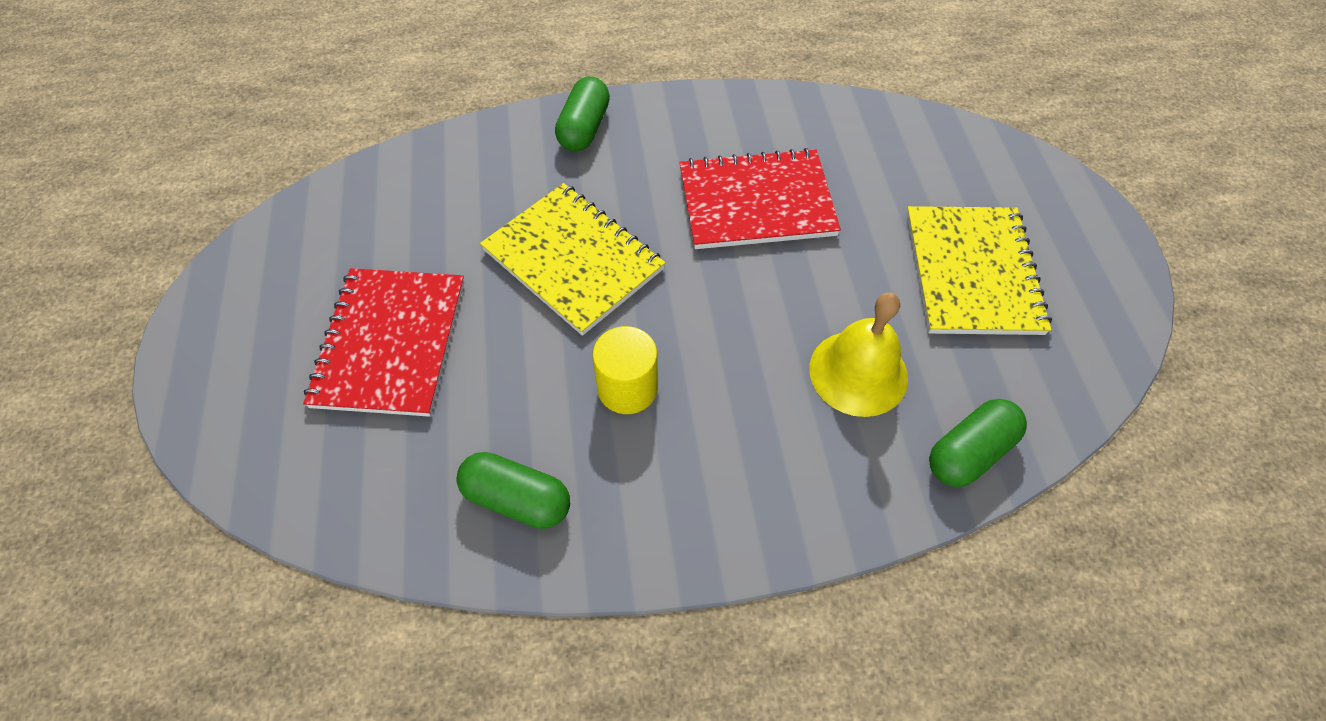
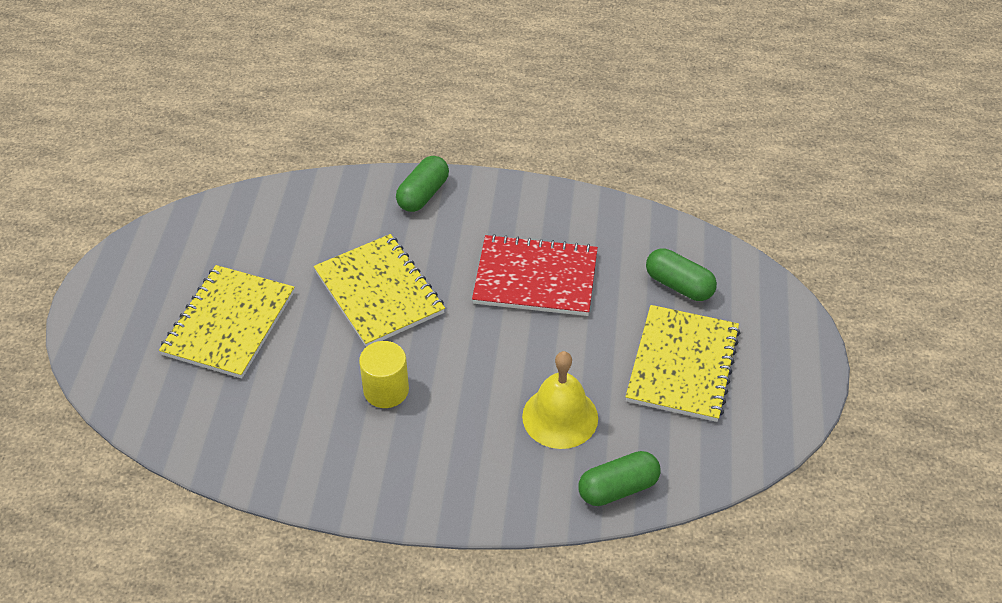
camera: 15 degrees right, 10 degrees down
red notebook [303,268,464,417] -> yellow notebook [159,265,294,379]
green capsule [456,452,570,529] -> green capsule moved to [646,248,717,301]

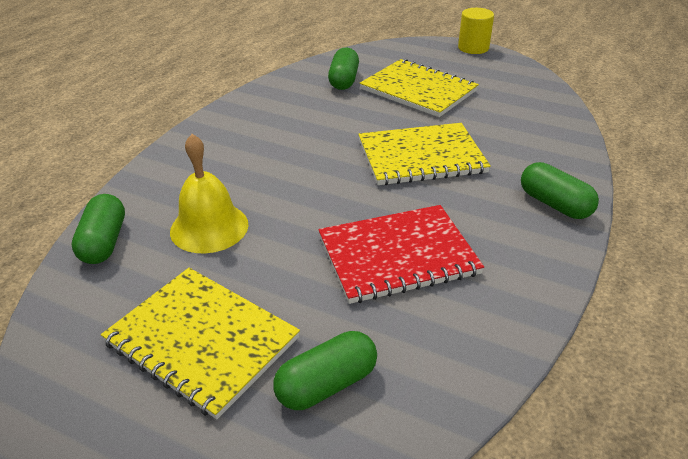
camera: 110 degrees right, 10 degrees down
yellow cylinder [359,341,409,408] -> yellow cylinder moved to [458,8,494,54]
red notebook [472,234,598,316] -> red notebook turned 45 degrees clockwise [318,205,484,304]
none -> green capsule [328,47,359,90]

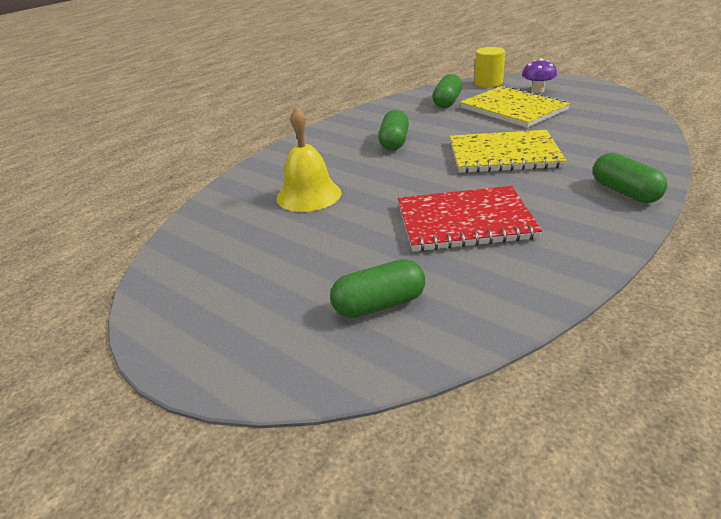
camera: 15 degrees right, 5 degrees down
green capsule [72,194,125,264] -> green capsule moved to [378,110,409,151]
yellow notebook [101,268,300,419] -> none
yellow cylinder [458,8,494,54] -> yellow cylinder moved to [475,47,505,87]
none -> purple mushroom [522,58,557,93]

